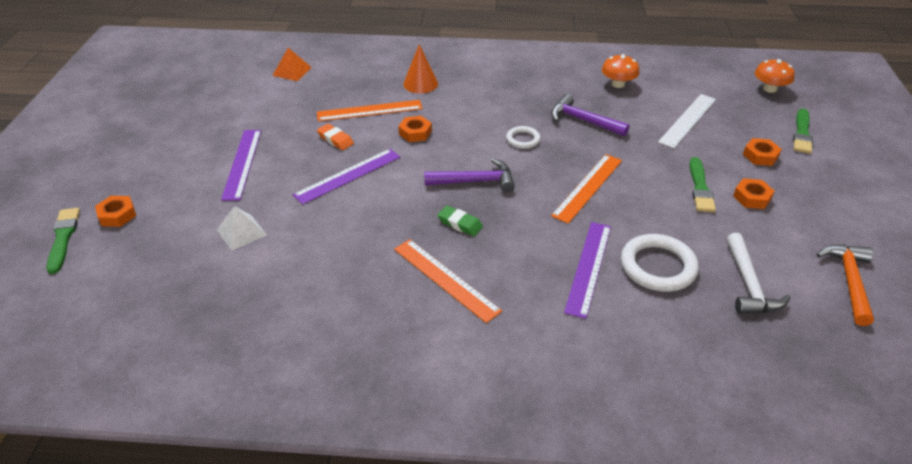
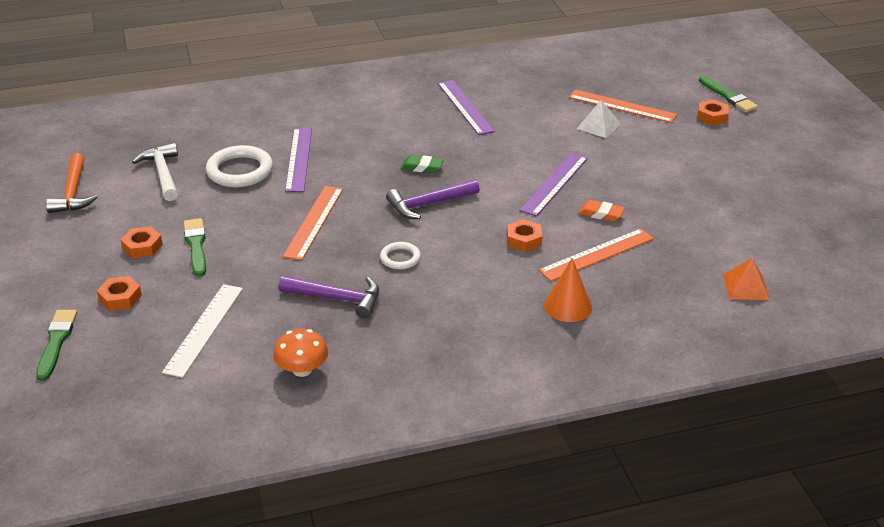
camera: 160 degrees right, 5 degrees down
purple ruler [221,130,261,201] -> purple ruler moved to [438,80,495,135]
orange ruler [394,239,502,323] -> orange ruler moved to [569,90,677,123]
orange mushroom [755,59,795,93] -> none

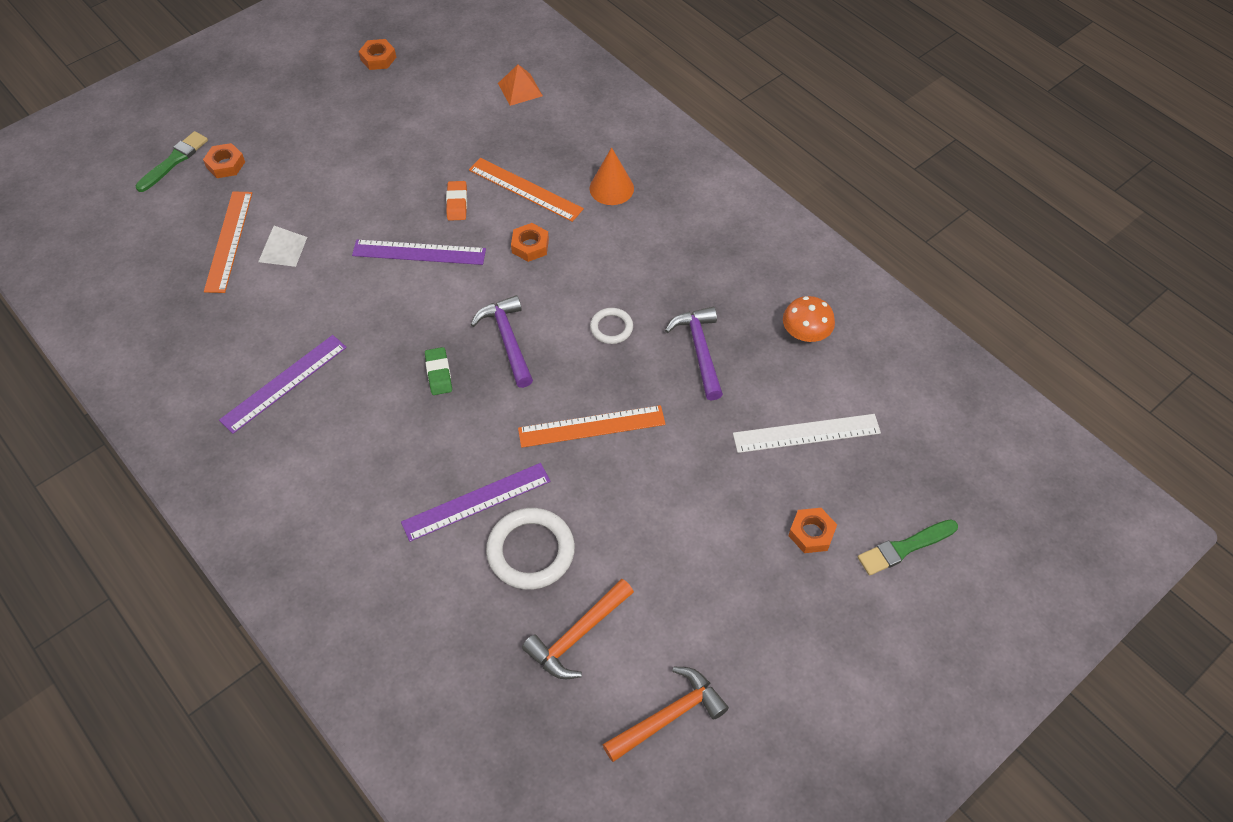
camera: 115 degrees left, 20 degrees up
orange nut [121,226,163,258] -> orange nut moved to [358,39,396,70]
white hammer [132,143,178,201] -> orange hammer [522,579,634,679]
green brush [184,218,206,277] -> none
purple hammer [386,179,480,219] -> purple hammer turned 150 degrees counterclockwise [471,295,533,388]

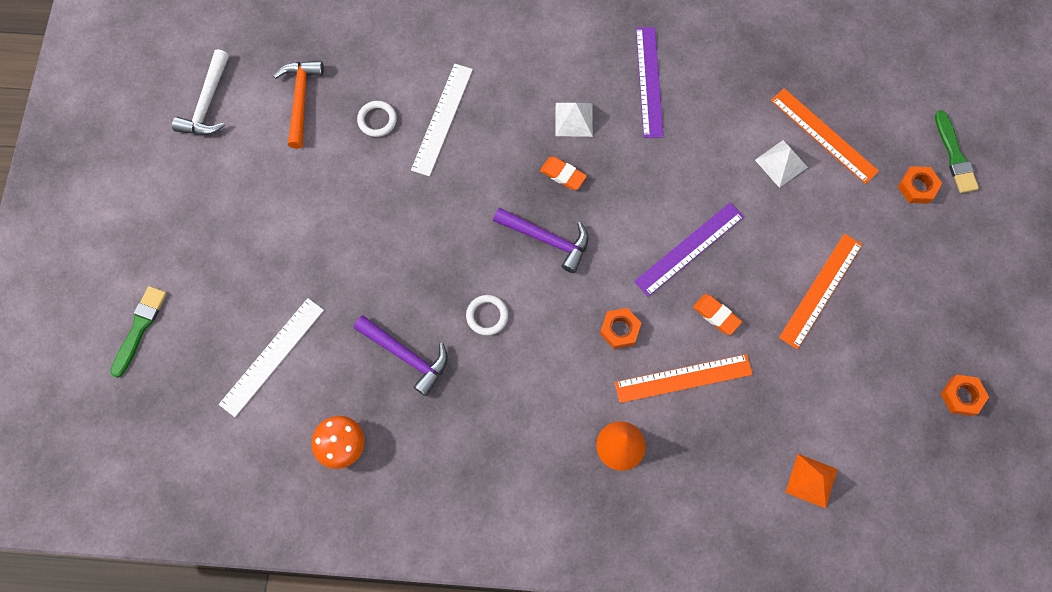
camera: 135 degrees right, 15 degrees up
purple ruler [401,463,550,542] -> white ruler [411,64,473,176]
green eraser [425,347,452,395] -> orange eraser [540,157,587,190]
white ring [486,508,575,590] -> white ring [357,101,397,137], size x0.55
orange ruler [518,405,665,448] -> orange ruler moved to [779,234,863,349]
orange hammer [602,666,729,762] -> white hammer [172,49,229,135]
orange nut [789,508,837,553] -> none
none -> white pyramid [555,103,593,137]

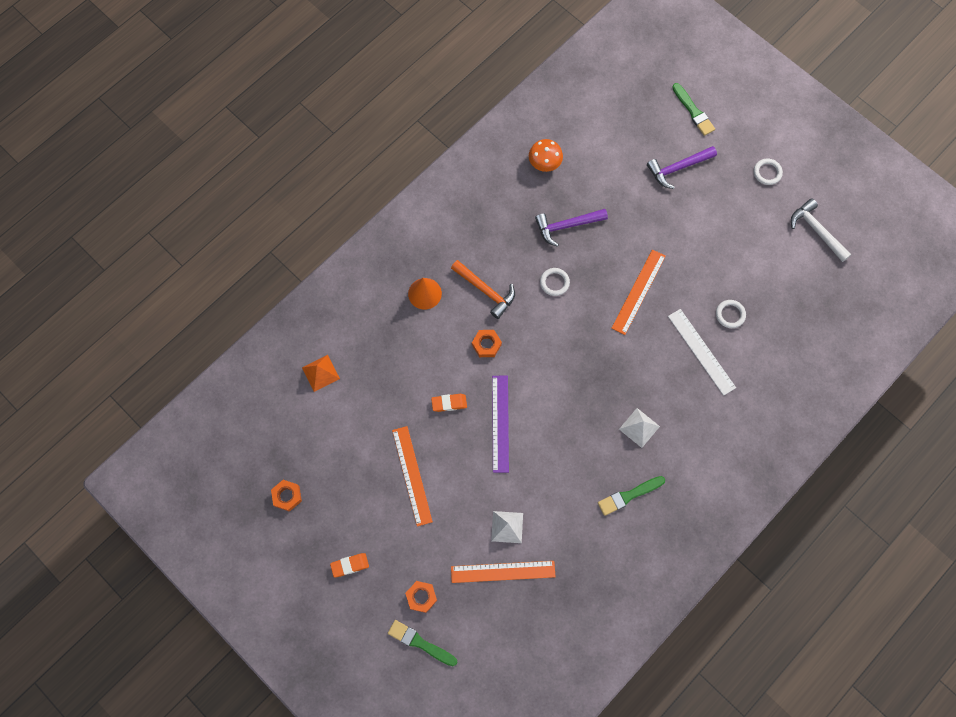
camera: 130 degrees right, 0 degrees up
white ruler [219,298,324,417] -> none
orange hammer [273,61,324,148] -> orange hammer moved to [451,260,515,319]
purple hammer [493,207,588,273] -> purple hammer moved to [647,146,717,189]
orange eraser [540,157,587,190] -> orange eraser moved to [330,553,369,577]
orange ruler [615,354,753,403] -> orange ruler moved to [612,249,666,335]
purple ruler [636,27,664,138] -> green brush [598,476,665,516]
none -> white ring [754,159,783,185]

